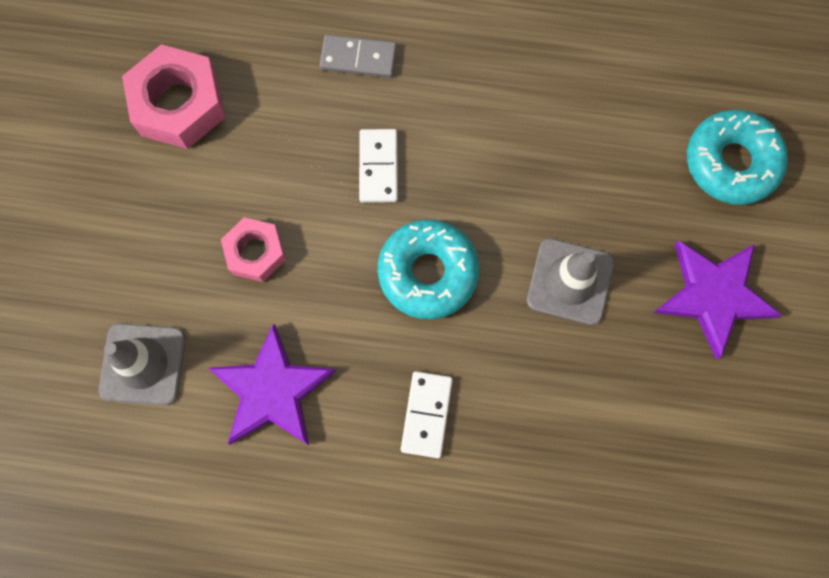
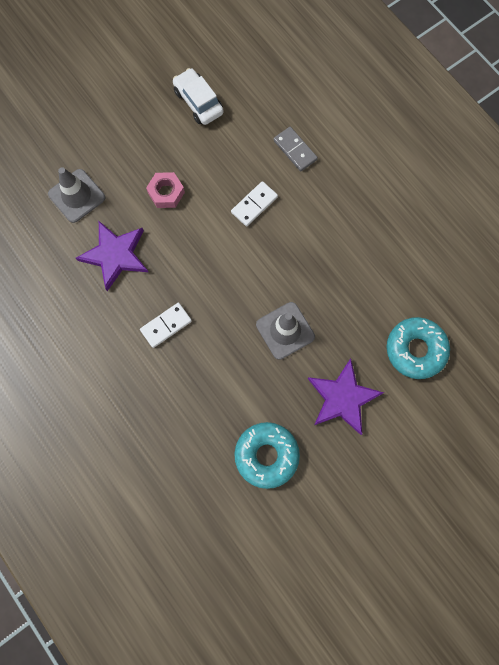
camera: 45 degrees right, 0 degrees up
pink nut [122,44,225,149] -> white car [173,68,224,125]
turquoise donut [378,220,479,319] -> turquoise donut moved to [234,422,300,489]

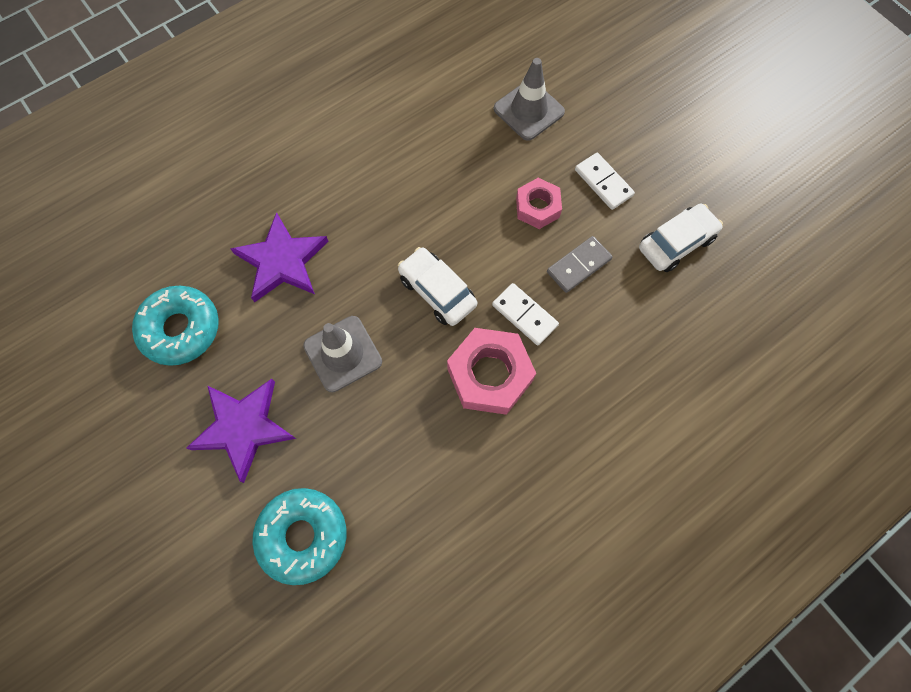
camera: 90 degrees right, 5 degrees down
purple star [76,221,148,291] -> purple star moved to [231,212,329,302]
white domino [140,303,192,348] -> white domino moved to [575,153,635,210]
grey domino [273,127,318,171] -> grey domino moved to [547,236,612,293]
none -> white car [398,247,477,326]
none -> pink nut [447,328,536,415]

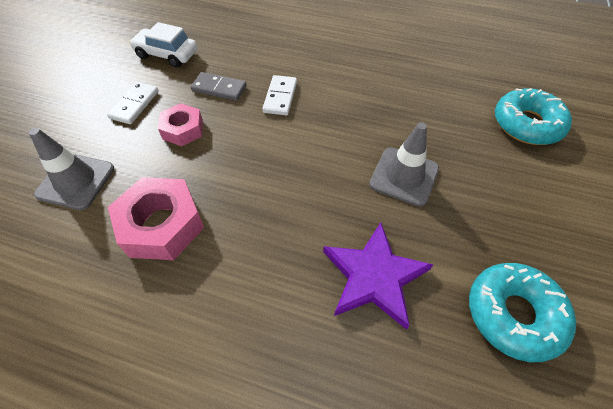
camera: 125 degrees left, 15 degrees down
purple star [186,379,296,483] -> none
white car [398,247,477,326] -> none
pink nut [447,328,536,415] -> pink nut moved to [108,177,204,260]

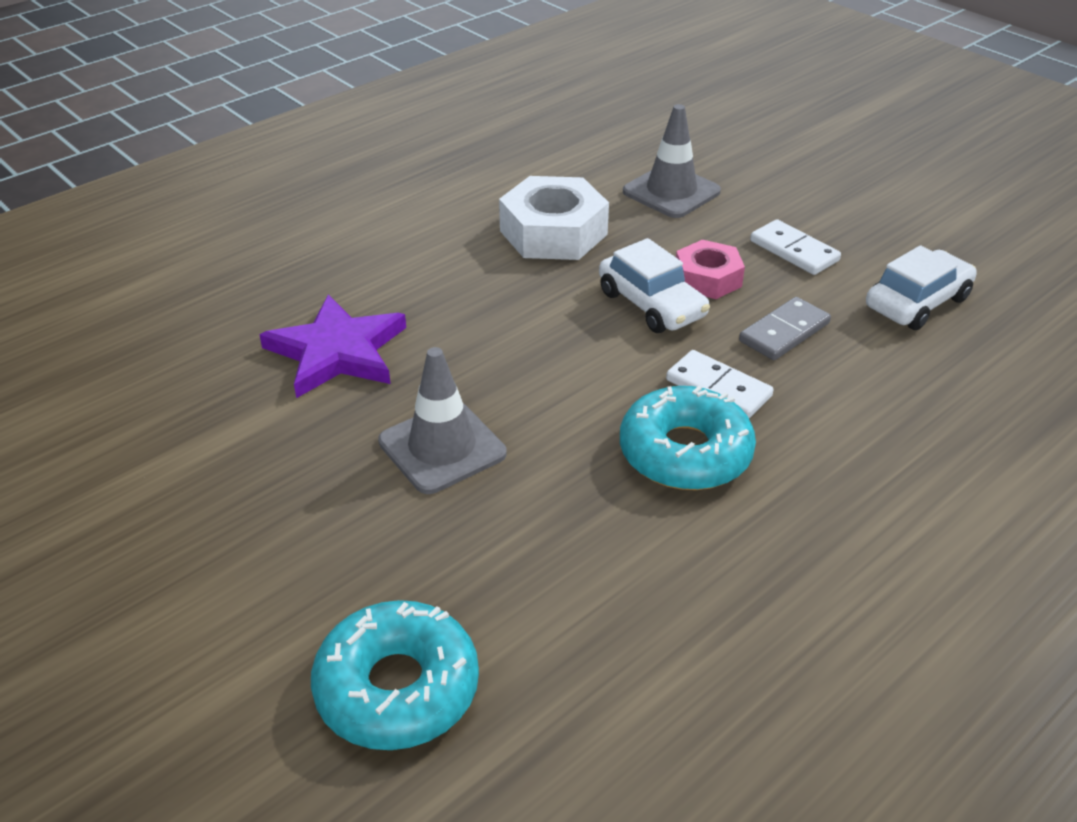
camera: 120 degrees right, 15 degrees down
pink nut [108,177,204,260] -> white nut [499,176,609,260]
turquoise donut [469,263,576,362] -> turquoise donut moved to [620,386,756,490]
none -> white car [599,238,710,333]

